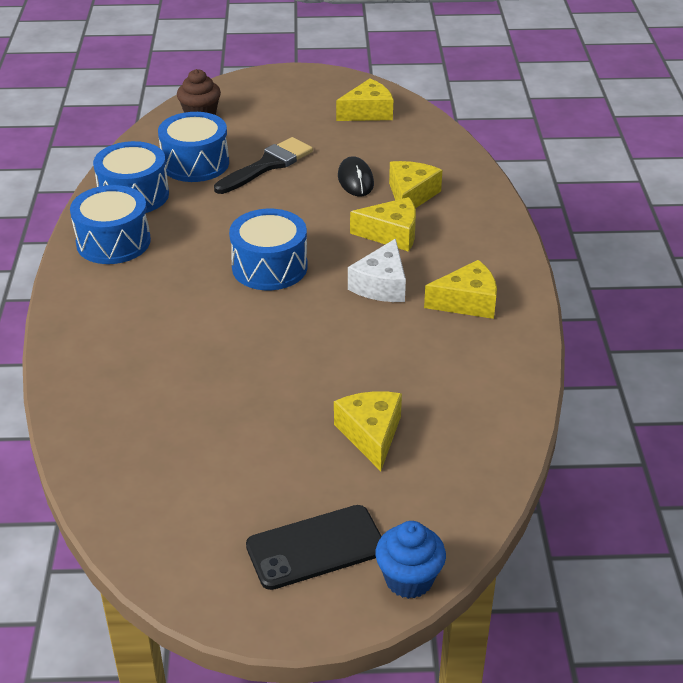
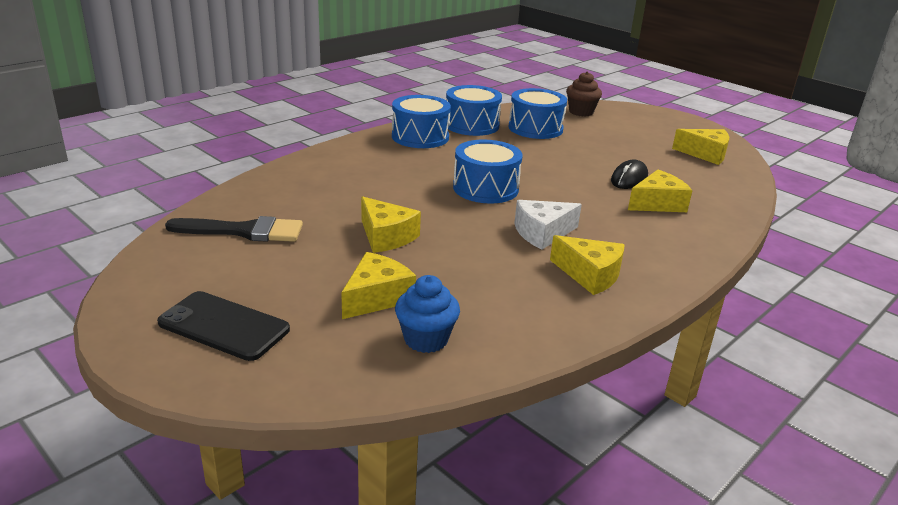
camera: 45 degrees right, 10 degrees down
black brush [214,137,313,194] -> black brush moved to [165,216,303,242]
yellow cheese [350,197,416,252] -> yellow cheese moved to [361,196,421,253]
blue cupcake [375,521,446,599] -> blue cupcake moved to [395,275,460,353]

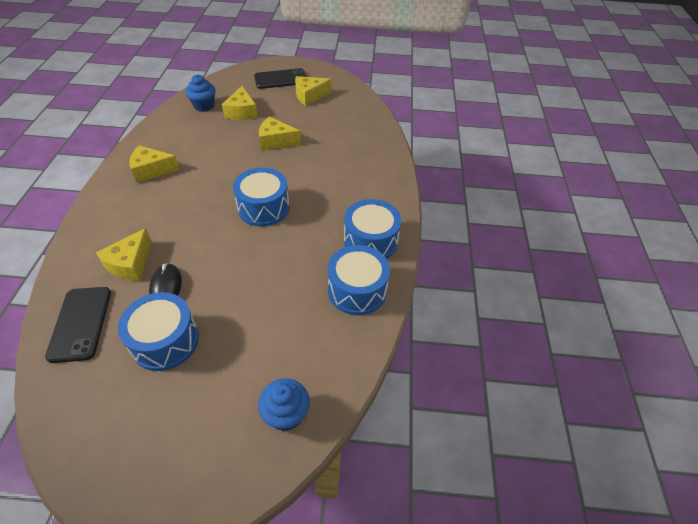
camera: 140 degrees right, 20 degrees up
black brush [165,216,303,242] -> none
blue drum [509,88,567,139] -> blue drum moved to [118,292,199,371]
white cheese [515,200,582,249] -> none
brown cupcake [566,71,602,117] -> blue cupcake [258,378,310,431]
yellow cheese [672,129,729,165] -> yellow cheese moved to [295,76,331,106]
none -> black phone [45,287,111,363]

